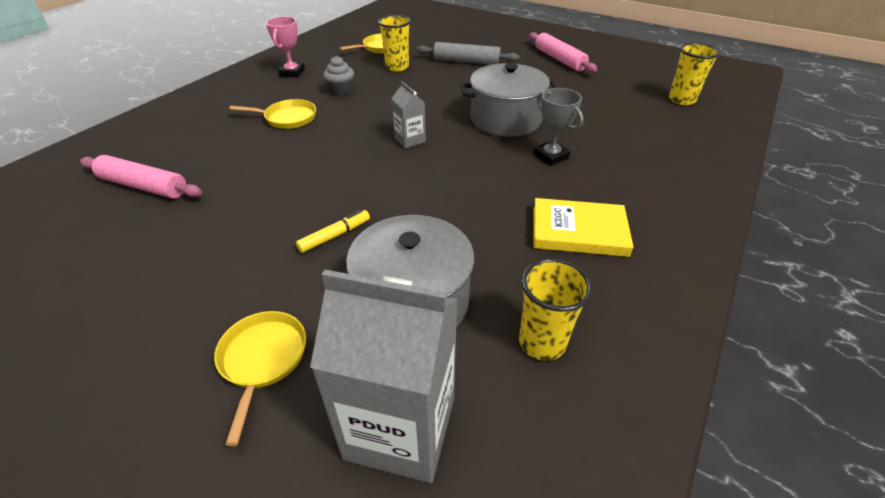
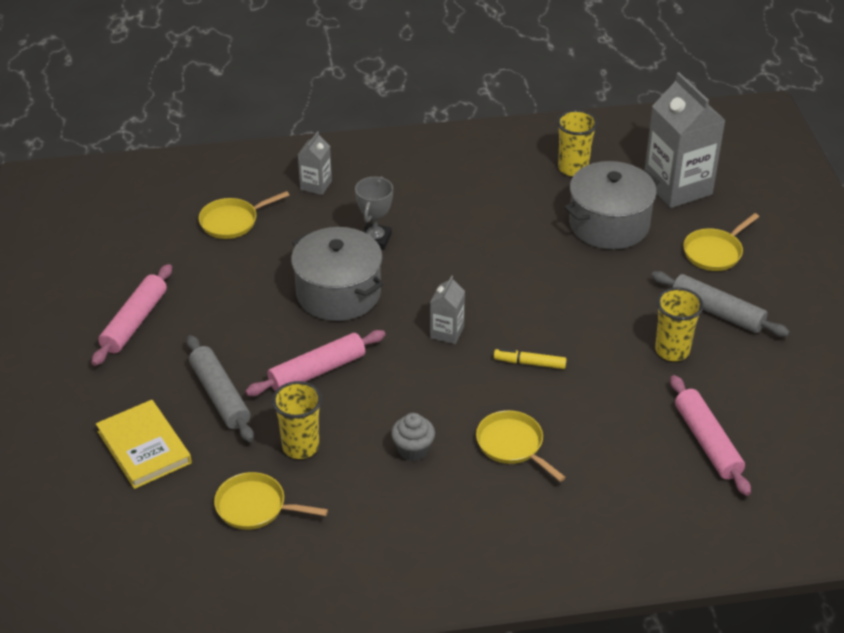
camera: 130 degrees left, 0 degrees up
pink trophy [266,17,305,78] -> none
yellow marker [296,210,370,253] -> yellow marker moved to [494,348,567,369]
yellow book [534,198,633,257] -> yellow book moved to [96,400,192,489]
yellow cup [669,43,720,105] -> yellow cup moved to [655,287,703,361]
none -> yellow pan [199,191,290,239]
none -> pink rolling pin [245,330,386,396]
none -> grey carton [298,131,332,195]
none -> grey rolling pin [651,271,790,337]

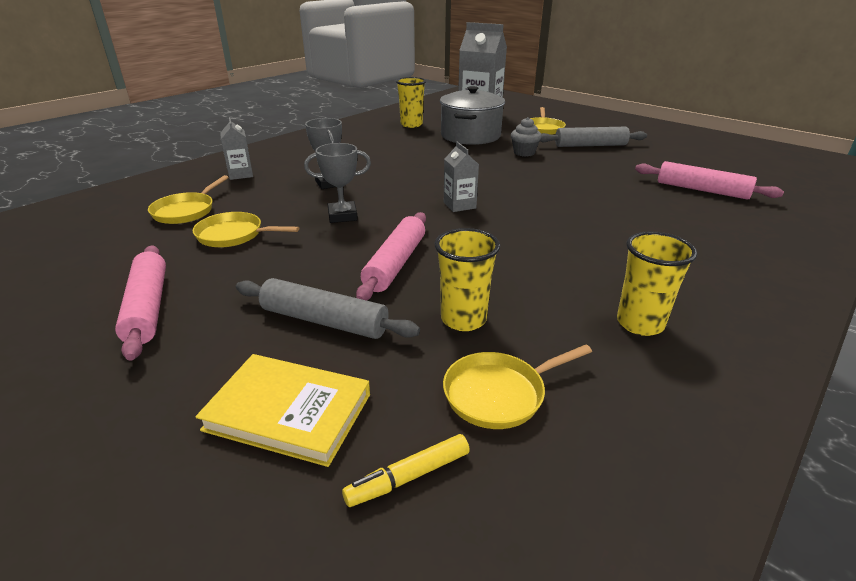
camera: 40 degrees left, 10 degrees down
grey pot [291,227,384,321] -> grey trophy [304,143,371,223]
grey cupcake [391,413,435,461] -> grey cupcake moved to [511,117,542,157]
yellow pan [476,410,566,482] -> yellow pan moved to [193,212,299,247]
yellow marker [494,348,567,369] -> yellow marker moved to [342,434,470,507]
yellow cup [655,287,703,361] -> yellow cup moved to [617,231,697,336]

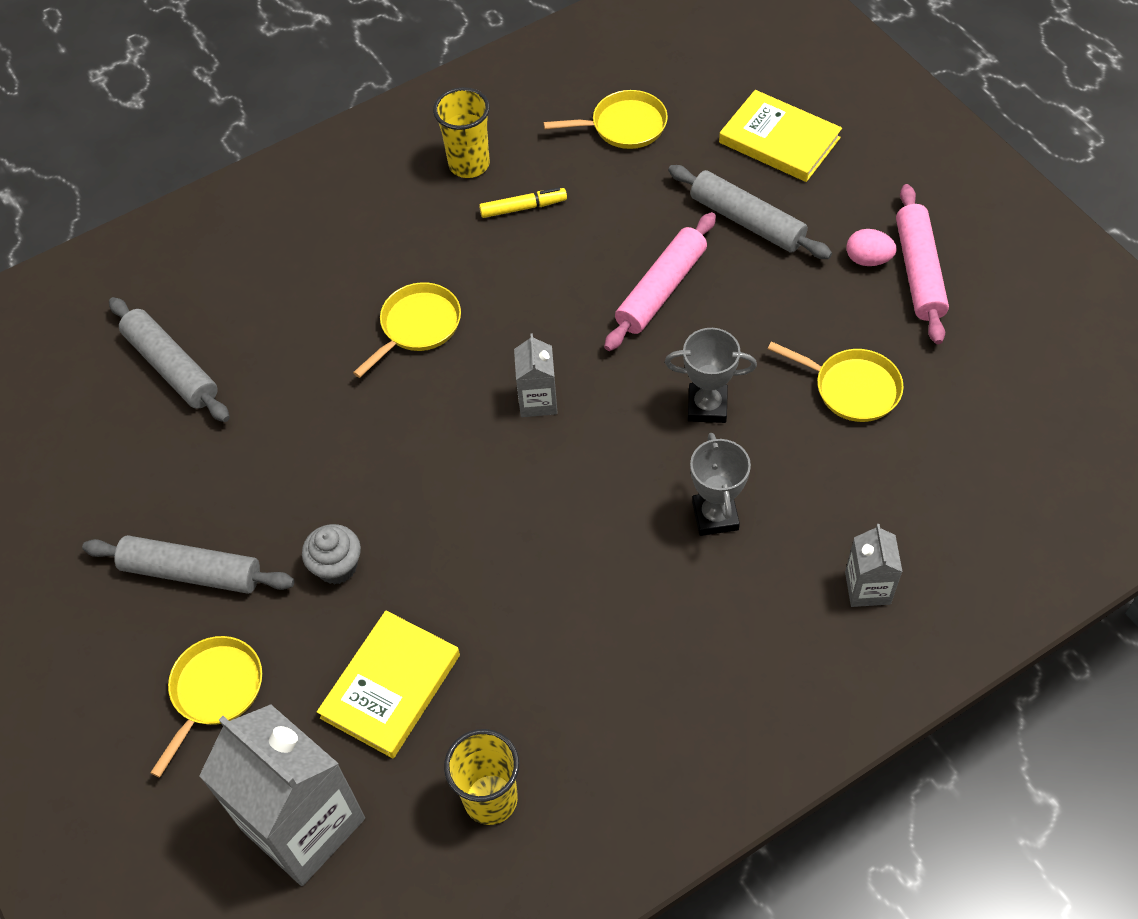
camera: 160 degrees left, 25 degrees up
yellow pan [148,175,229,224] -> yellow pan moved to [353,282,461,378]
yellow marker [342,434,470,507] -> yellow marker moved to [479,187,567,218]
yellow cup [434,228,500,331] -> none
grey pot [440,86,505,145] -> yellow book [317,610,460,758]
pink rolling pin [635,161,784,200] -> grey rolling pin [109,297,230,422]
none -> pink egg [847,229,897,266]

